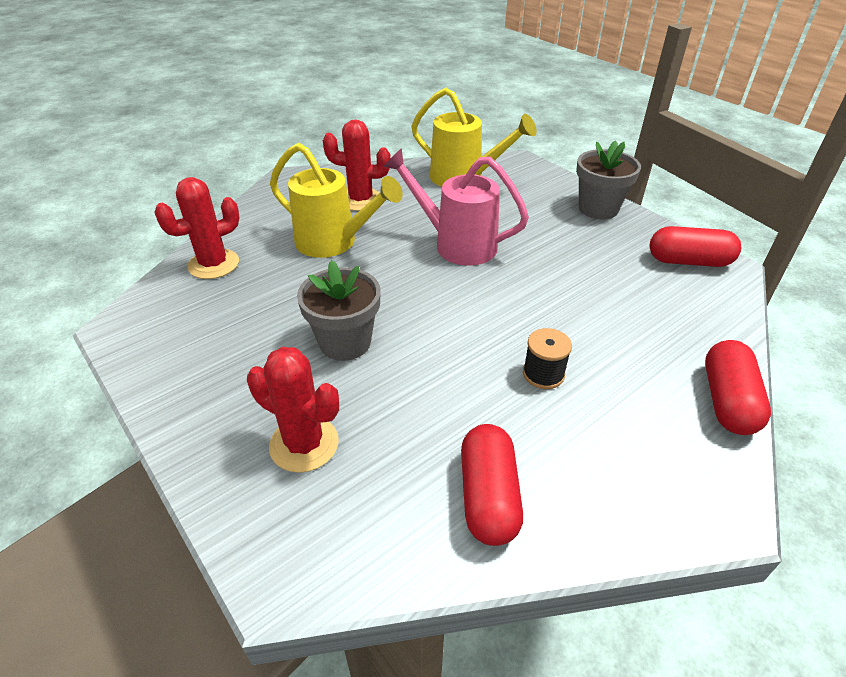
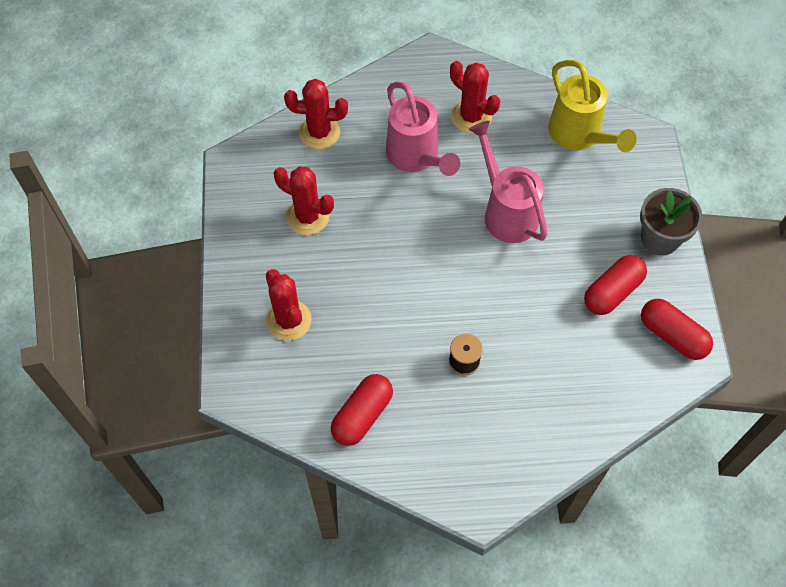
camera: 35 degrees right, 20 degrees up
yellow watering can [270,143,403,258] -> pink watering can [386,82,460,176]
grey flower pot [297,260,380,361] -> none
red capsule [705,340,771,435] -> red capsule moved to [584,255,647,315]
none -> red cactus [274,166,334,235]

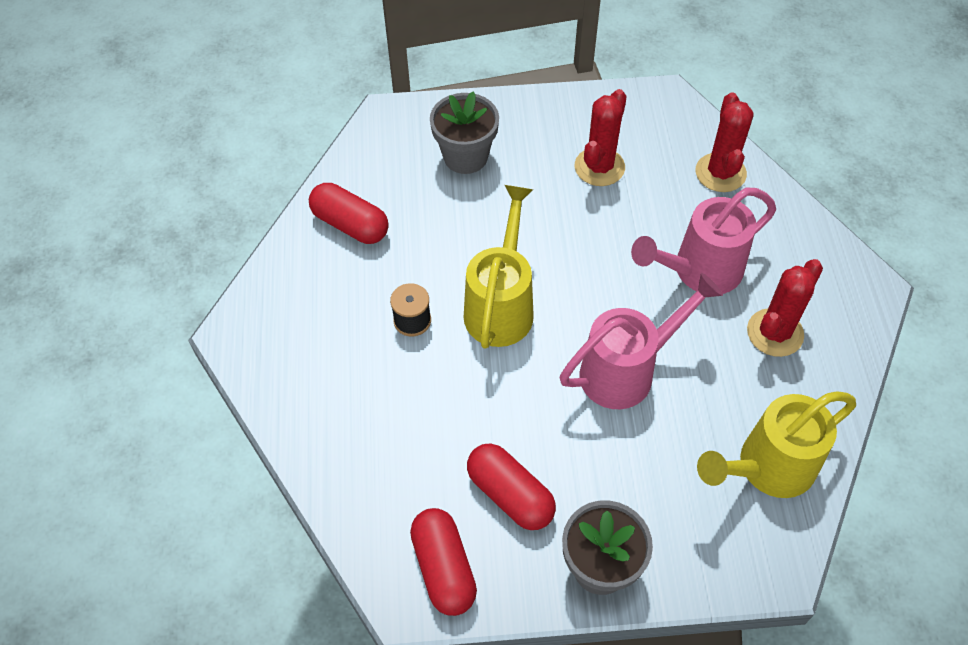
camera: 90 degrees right, 5 degrees down
red cactus [266,269,312,341] -> grey flower pot [430,91,499,174]
red capsule [641,299,713,360] -> red capsule turned 60 degrees counterclockwise [410,508,477,616]
none -> yellow watering can [464,185,534,349]

